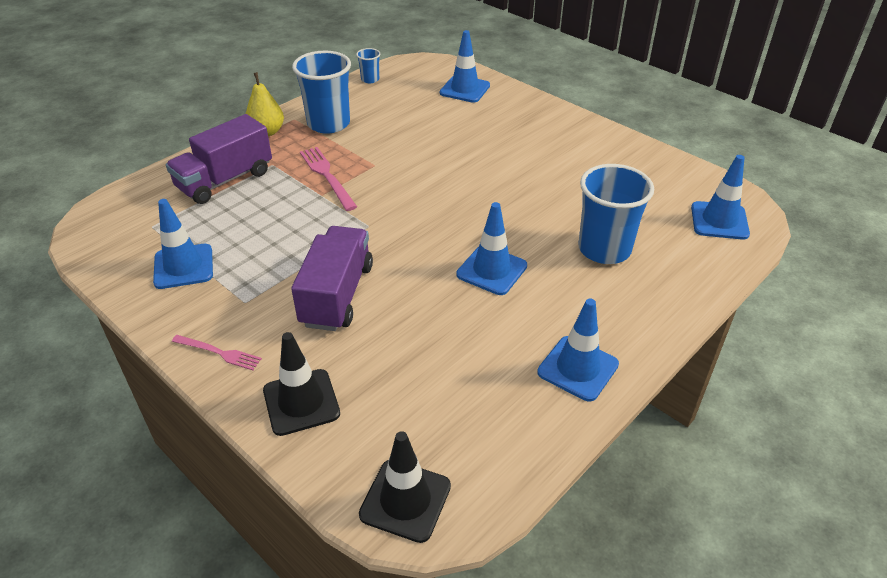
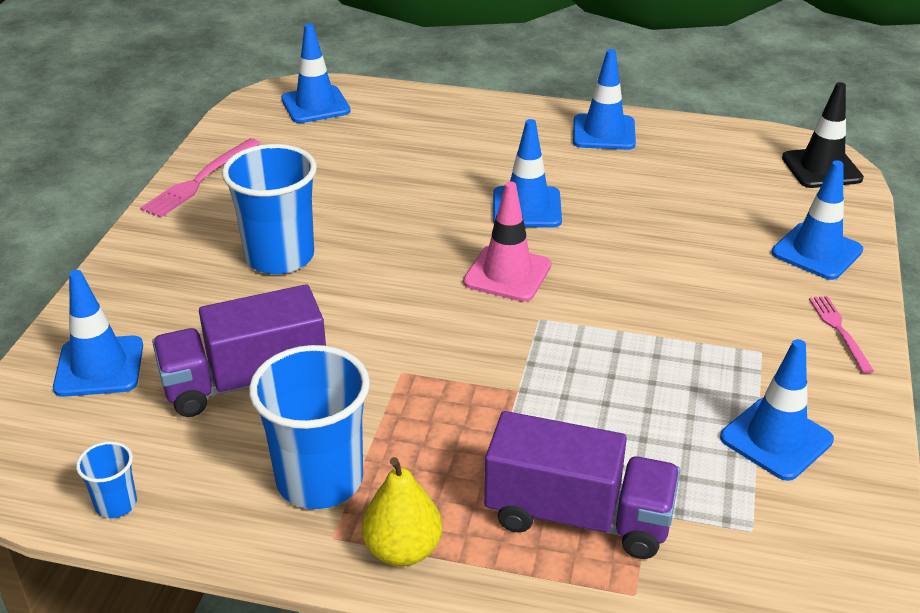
camera: 120 degrees left, 5 degrees down
black traffic cone [263,332,340,436] -> blue traffic cone [772,160,863,280]
purple truck [291,226,373,331] -> purple truck moved to [152,284,326,417]
pink fork [300,147,357,211] -> pink fork moved to [140,138,261,218]
blue cup [578,164,654,264] -> blue cup moved to [222,144,317,274]
none -> pink traffic cone [463,181,551,302]

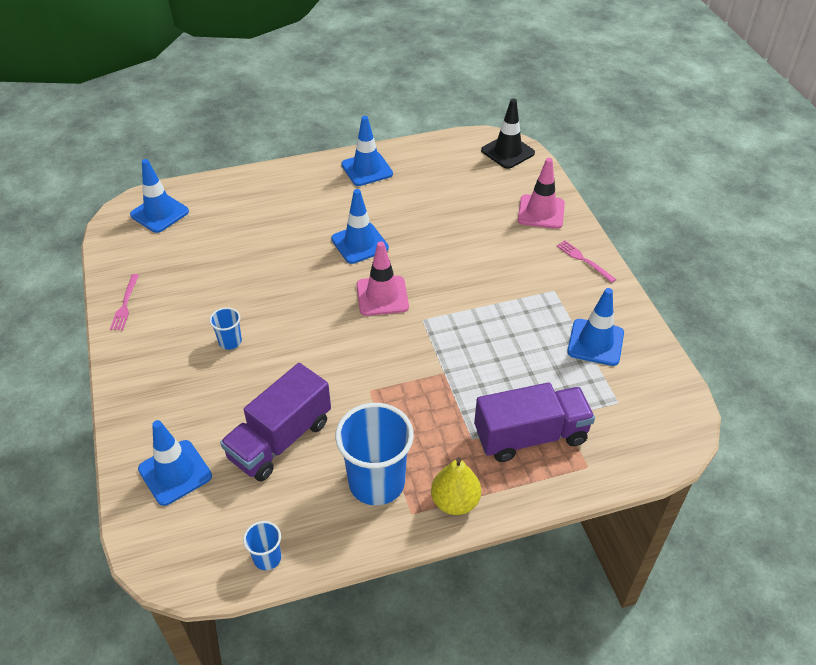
camera: 30 degrees left, 10 degrees up
pink fork [140,138,261,218] -> pink fork [110,274,139,330], size x0.64
blue cup [222,144,317,274] -> blue cup [209,307,242,350], size x0.47
blue traffic cone [772,160,863,280] -> pink traffic cone [518,158,565,229]

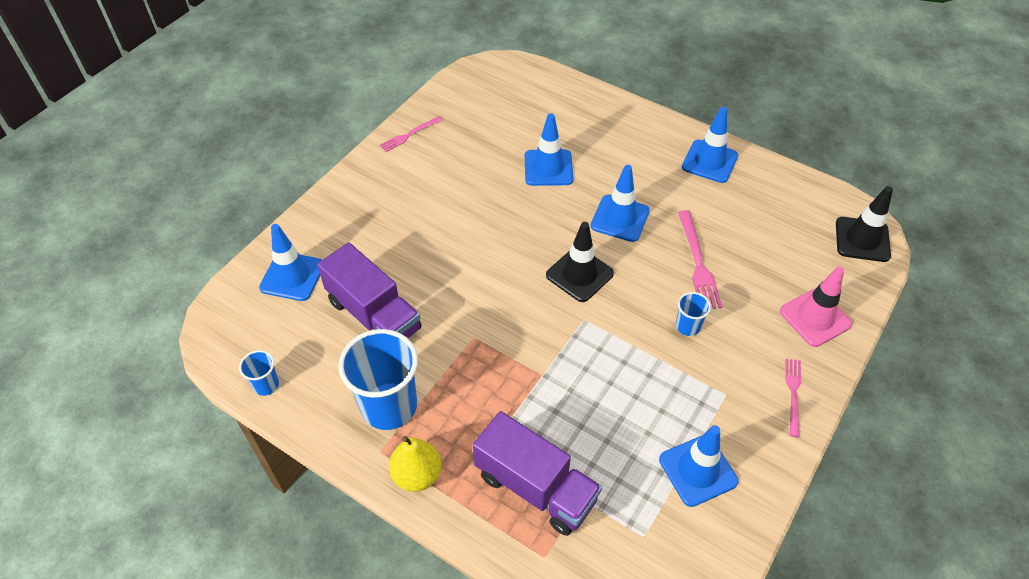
camera: 50 degrees right, 5 degrees up
blue traffic cone [130,159,189,233] -> blue traffic cone moved to [525,113,573,186]
blue cup [209,307,242,350] -> blue cup moved to [676,292,711,336]
purple truck [220,363,331,481] -> purple truck turned 135 degrees counterclockwise [317,242,422,338]
pink traffic cone [357,241,409,316] -> black traffic cone [546,222,614,302]
none -> pink fork [678,210,723,309]

